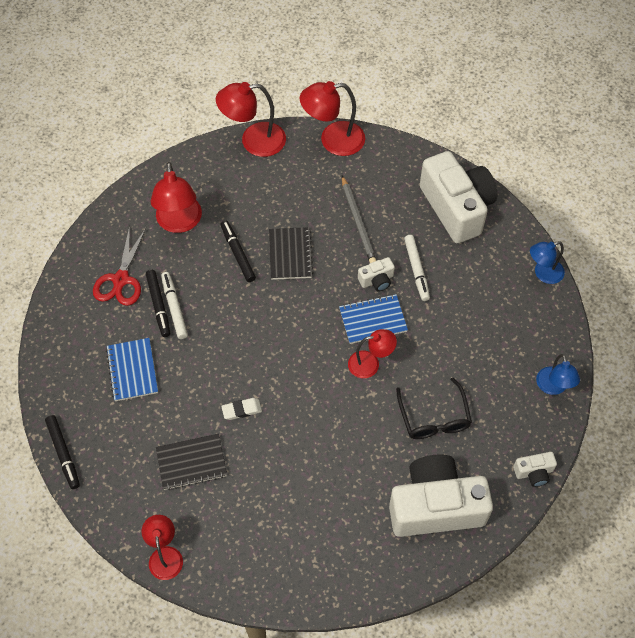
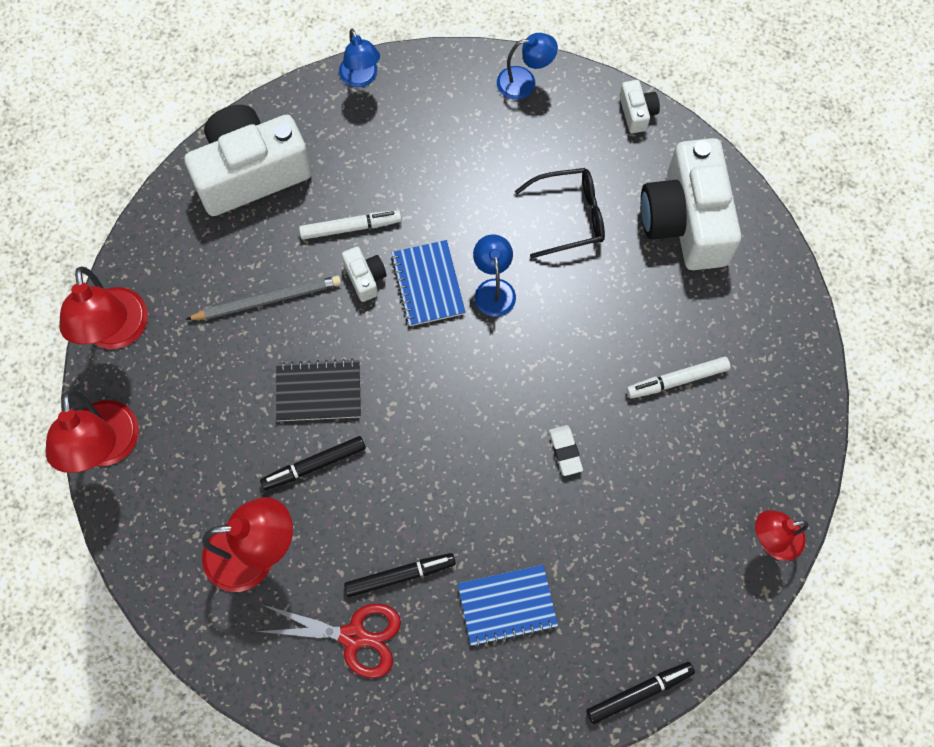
camera: 90 degrees left, 10 degrees up
black notebook [156,433,227,490] -> none
white marker [161,272,188,339] -> white marker moved to [627,357,730,399]
red lamp [348,329,397,378] -> blue lamp [473,234,516,317]

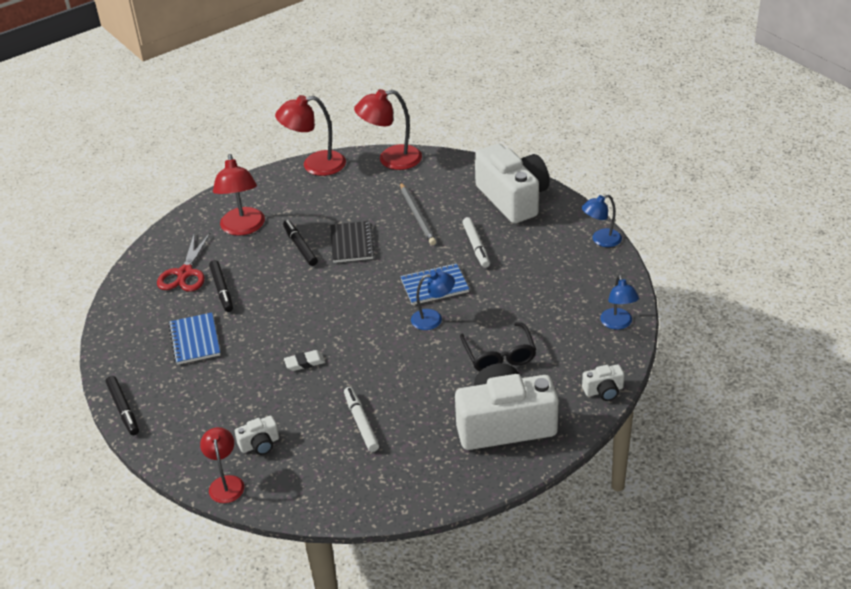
camera: 90 degrees right, 30 degrees down
white camera [342,246,387,302] -> white camera moved to [235,416,279,455]

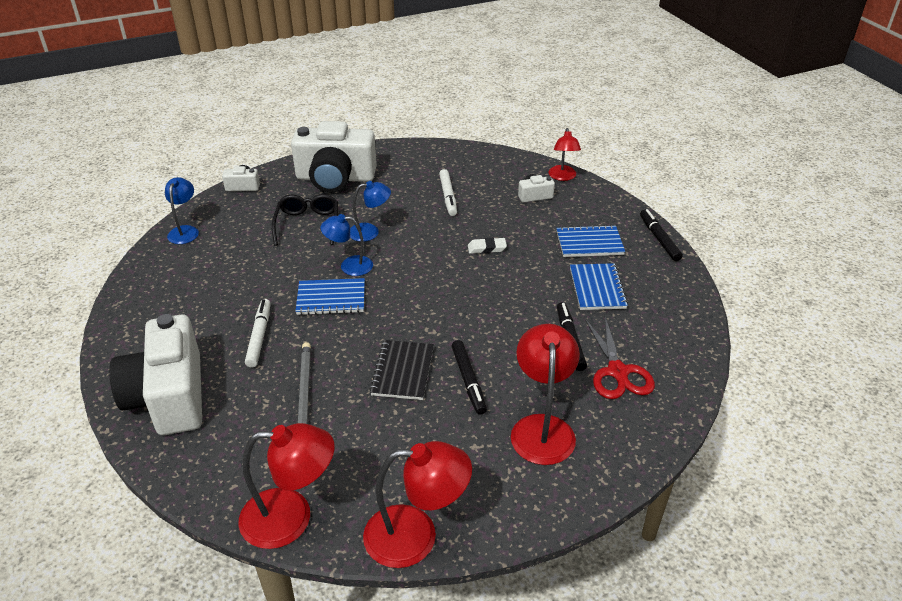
camera: 170 degrees left, 0 degrees up
red scissors [157,233,210,292] -> red scissors turned 150 degrees clockwise [585,317,655,399]
blue lamp [582,195,622,247] -> blue lamp moved to [350,181,391,242]
none -> blue notebook [556,225,625,257]

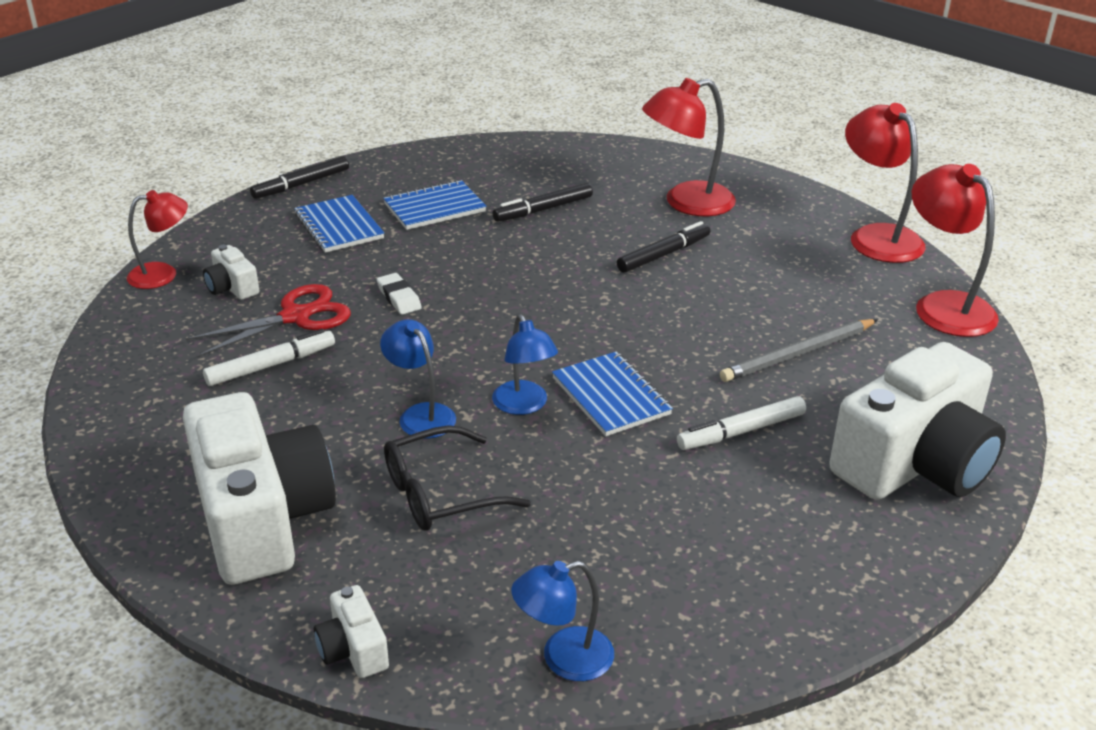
camera: 115 degrees left, 5 degrees down
black notebook [369,340,434,400] -> none
red scissors [585,317,655,399] -> red scissors moved to [186,284,351,357]

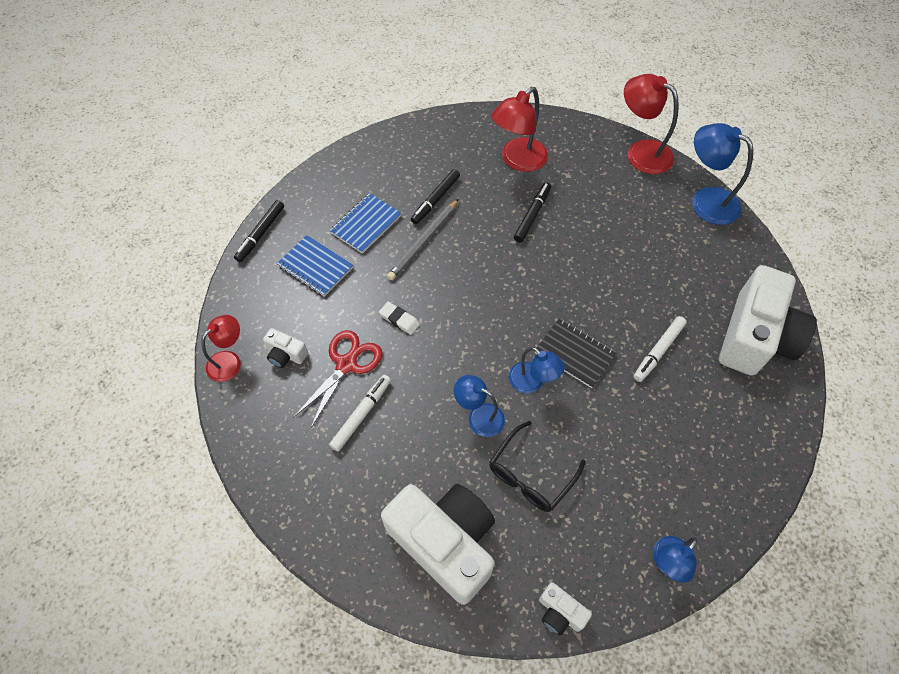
camera: 25 degrees left, 25 degrees up
blue notebook [552,351,673,436] -> black notebook [535,318,617,388]
grey pencil [720,319,878,382] -> grey pencil moved to [387,199,458,280]
red lamp [912,164,999,337] -> blue lamp [692,123,753,225]

